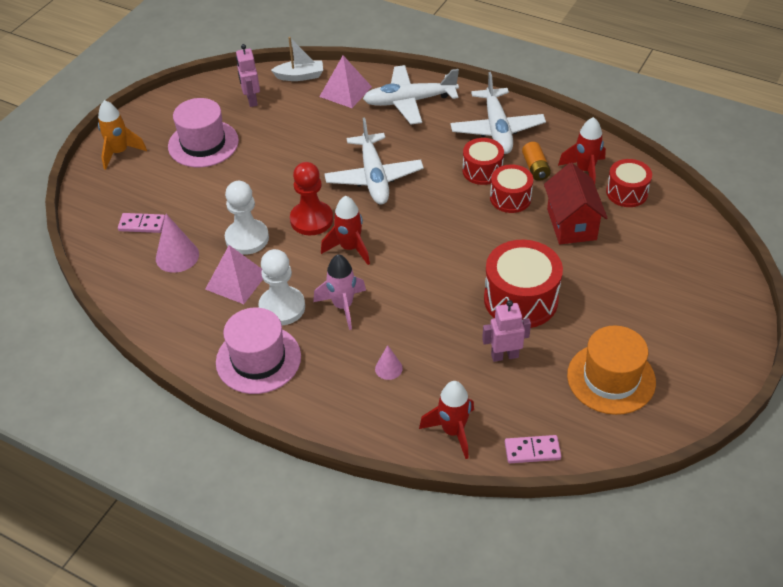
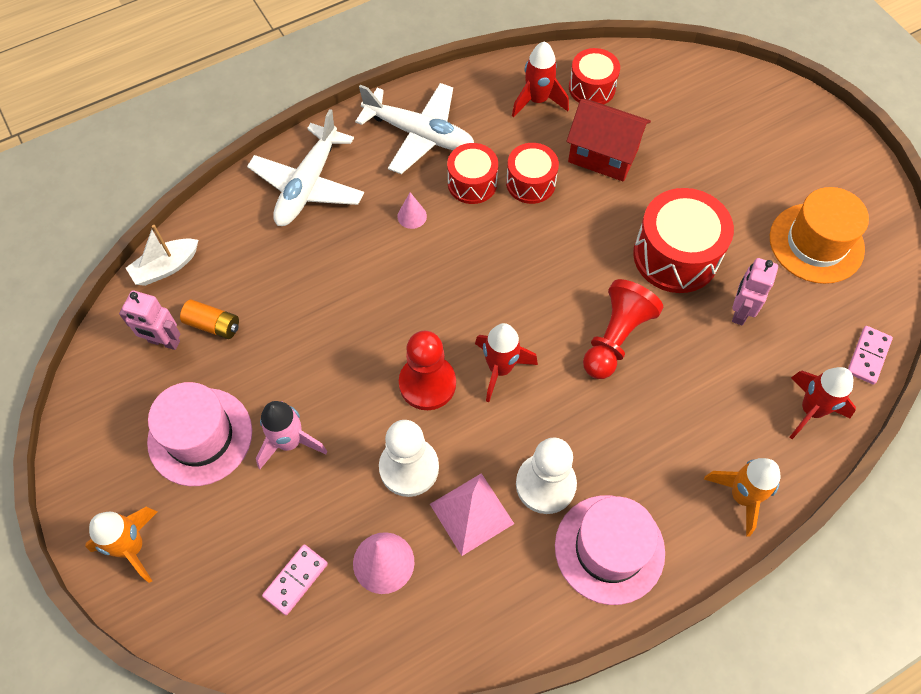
camera: 60 degrees left, 15 degrees up
white boat [271,37,323,81] -> white boat turned 150 degrees counterclockwise [126,225,198,286]
pink rocket [313,254,366,330] -> pink rocket moved to [256,401,328,469]
pink pyramid [319,55,372,108] -> none
white plane [324,117,424,204] -> none
pink cone [375,345,403,380] -> pink cone moved to [397,192,427,229]
orange battery [522,142,551,181] -> orange battery moved to [180,300,239,339]
none -> red pawn [583,279,663,379]
none -> orange rocket [704,458,780,537]

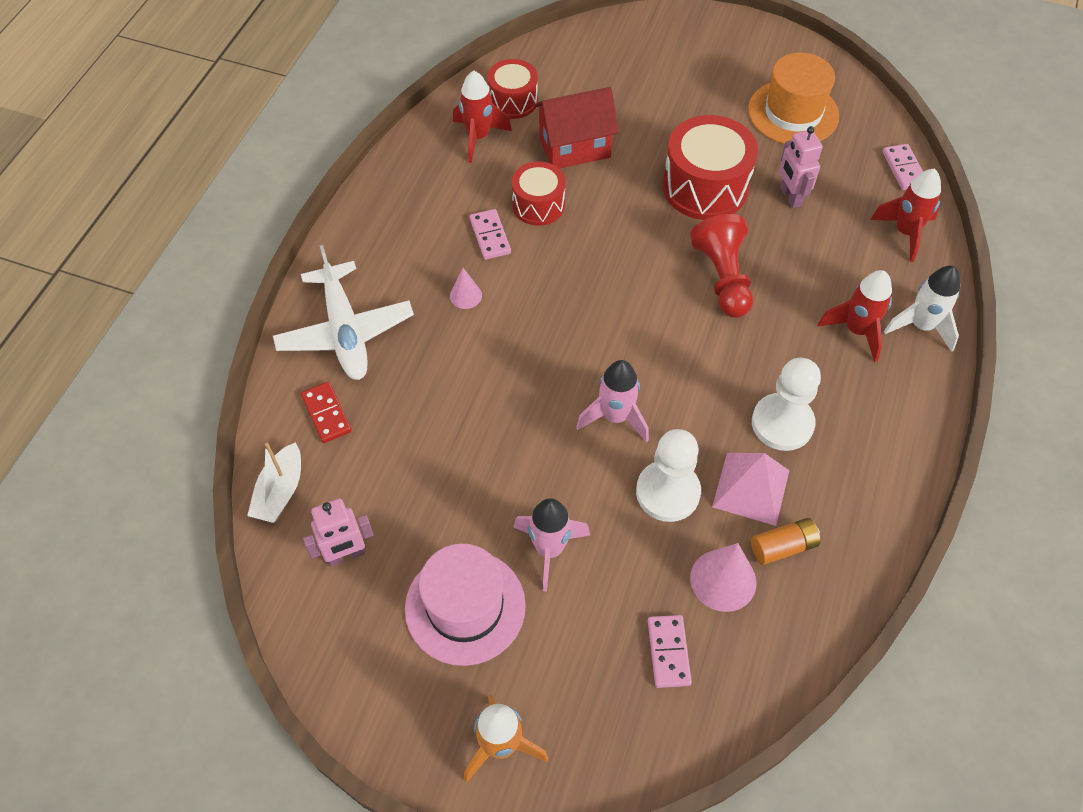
camera: 40 degrees left, 5 degrees down
orange battery [180,300,239,339] -> orange battery moved to [751,518,821,565]
white plane [355,83,474,174] -> none
red pawn [399,331,456,410] -> pink rocket [576,360,649,443]
red drum [447,143,498,204] -> pink domino [470,209,511,260]
red rocket [475,323,538,402] -> red rocket moved to [818,270,892,362]
pink hat [555,495,665,605] -> none
orange rocket [704,458,780,537] -> white rocket [884,266,960,352]
none -> red domino [301,382,352,443]

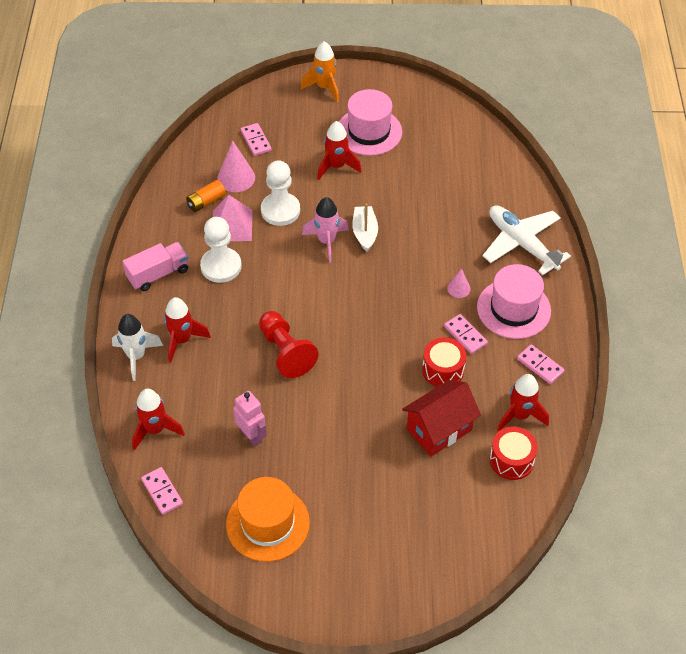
camera: 160 degrees right, 5 degrees down
white boat [247,442,301,523] -> white boat moved to [352,203,378,252]
red domino [301,382,352,443] -> none
pink robot [303,498,373,567] -> none
pink rocket [513,498,590,592] -> red rocket [317,121,361,180]
red drum [663,115,758,220] -> none
none -> pink truck [122,242,189,291]
none -> pink hat [477,264,551,339]
none -> pink domino [517,344,564,384]

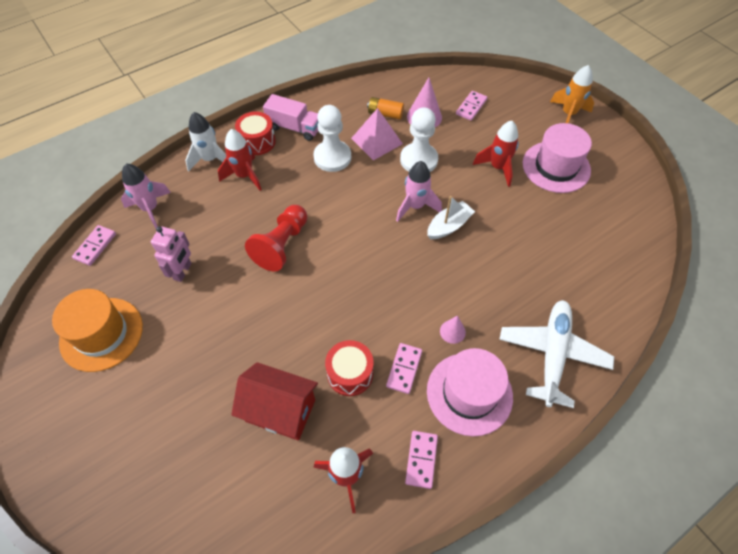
camera: 55 degrees right, 5 degrees up
red rocket [132,389,185,451] -> pink rocket [121,164,171,228]
red drum [490,427,538,480] -> red drum moved to [235,112,276,155]

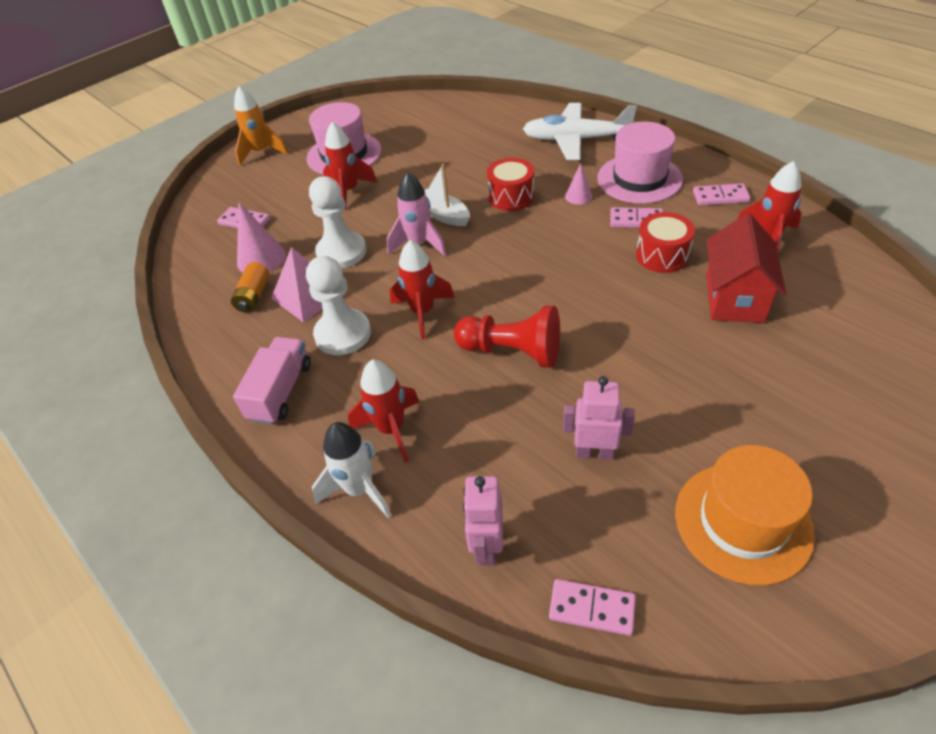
camera: 95 degrees left, 10 degrees down
pink rocket [121,164,171,228] -> pink robot [463,476,503,565]
red drum [235,112,276,155] -> red drum moved to [487,158,534,211]
none -> red rocket [390,240,455,339]

